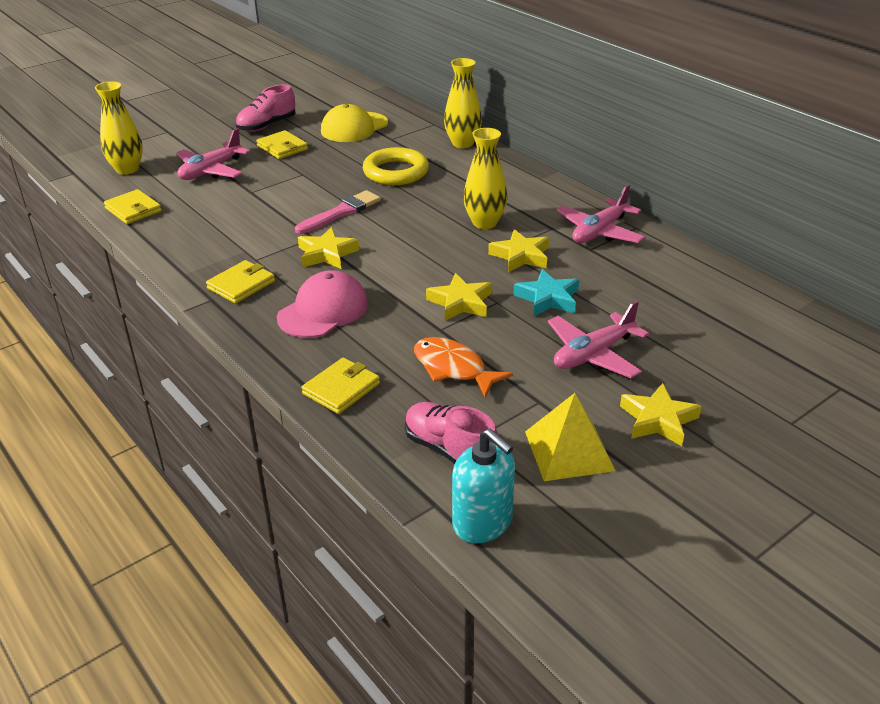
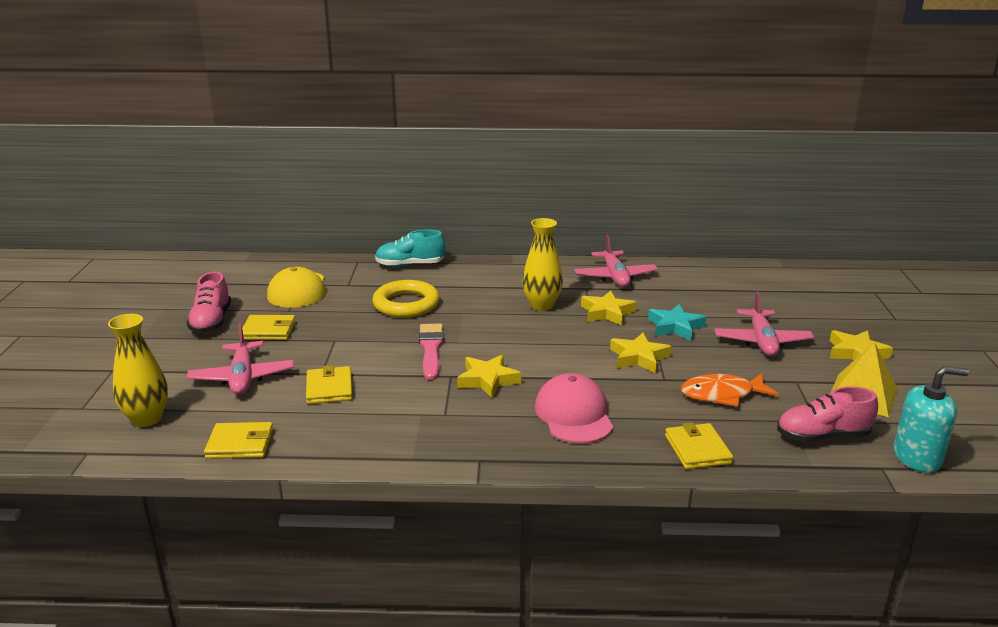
camera: 50 degrees left, 10 degrees down
yellow wallet [206,260,275,304] -> yellow wallet moved to [306,365,352,404]
yellow vase [444,58,482,148] -> turquoise shoe [375,230,445,267]

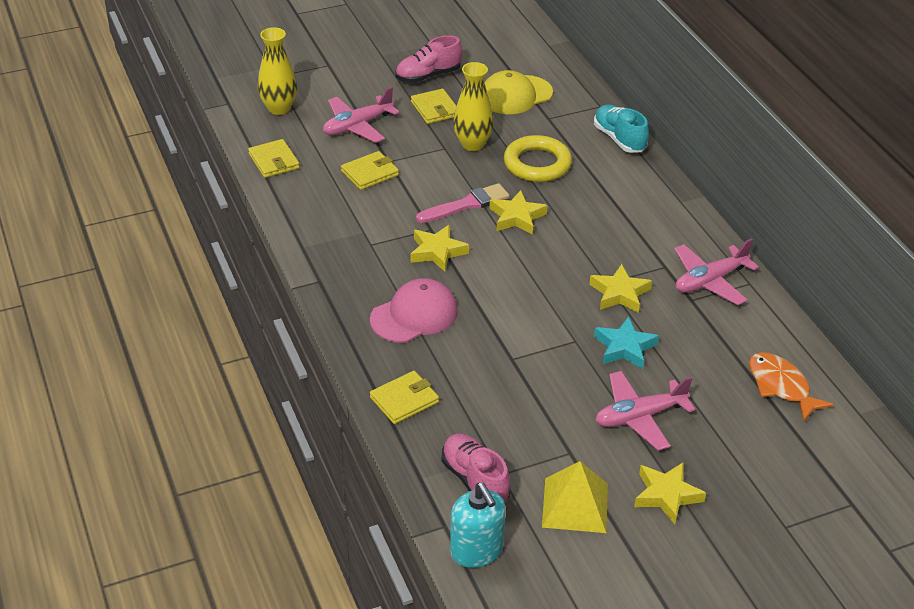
camera: 65 degrees right, 15 degrees up
yellow vase [522,218,563,311] -> yellow vase moved to [453,62,494,151]
yellow star [610,333,672,373] -> yellow star moved to [489,190,548,235]
orange fish [681,374,779,407] -> orange fish moved to [749,352,834,421]

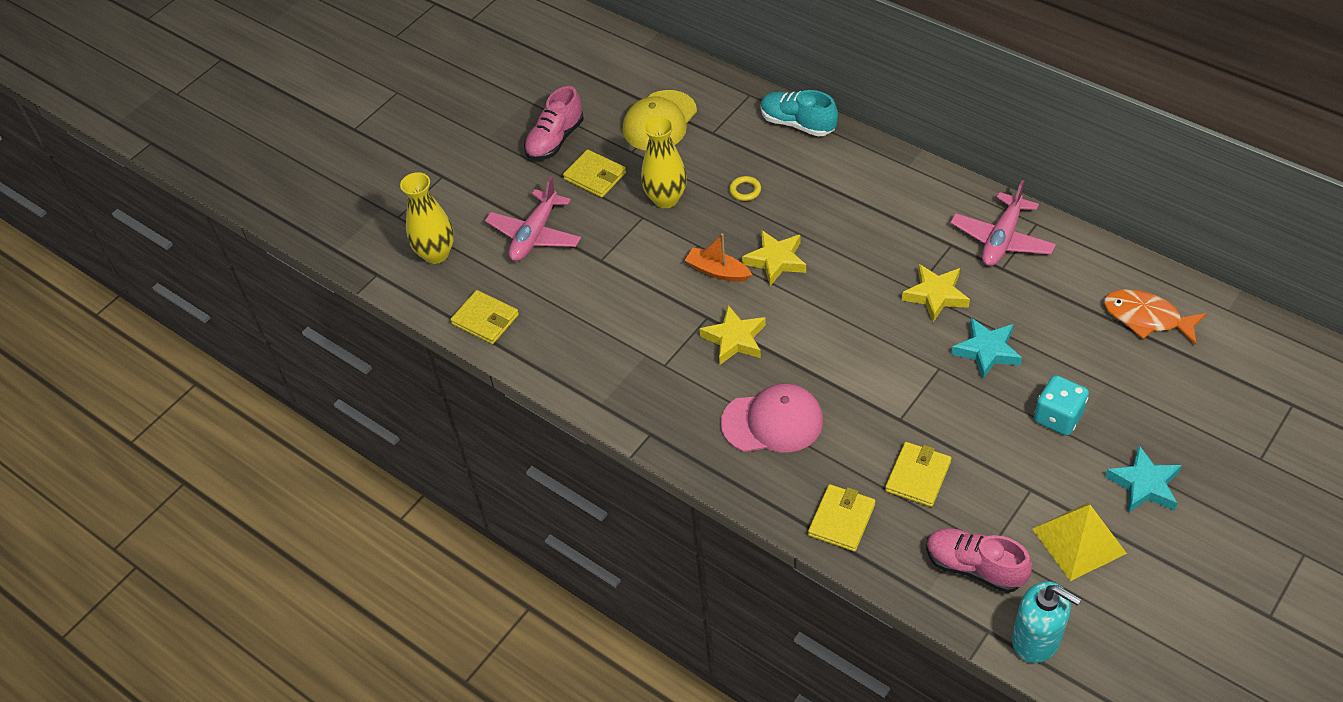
camera: 25 degrees left, 10 degrees up
yellow wallet [341,151,399,190] -> yellow wallet moved to [885,442,951,507]
pink cap [370,278,458,343] -> pink cap turned 60 degrees clockwise [721,384,823,452]
pink brush [416,183,510,223] -> orange boat [685,233,752,282]
yellow ring [504,135,572,182] -> yellow ring [729,176,761,201], size x0.42
pink plane [595,371,695,451] -> turquoise dice [1034,375,1089,436]
yellow star [634,463,706,524] -> turquoise star [1105,445,1182,513]

